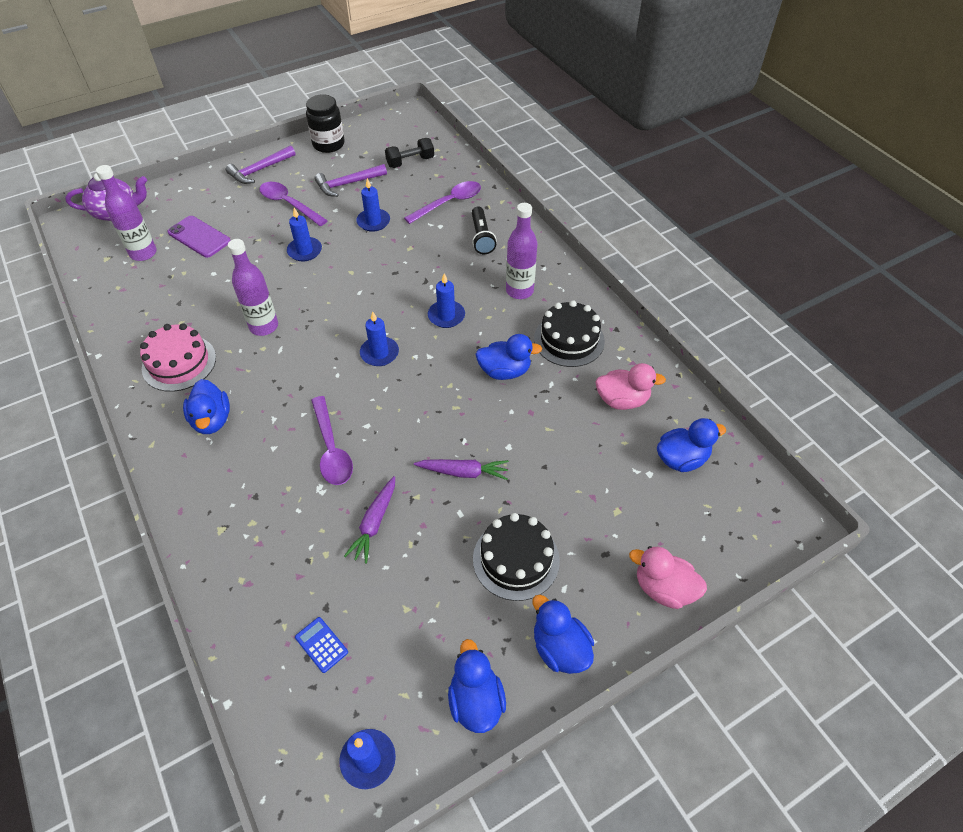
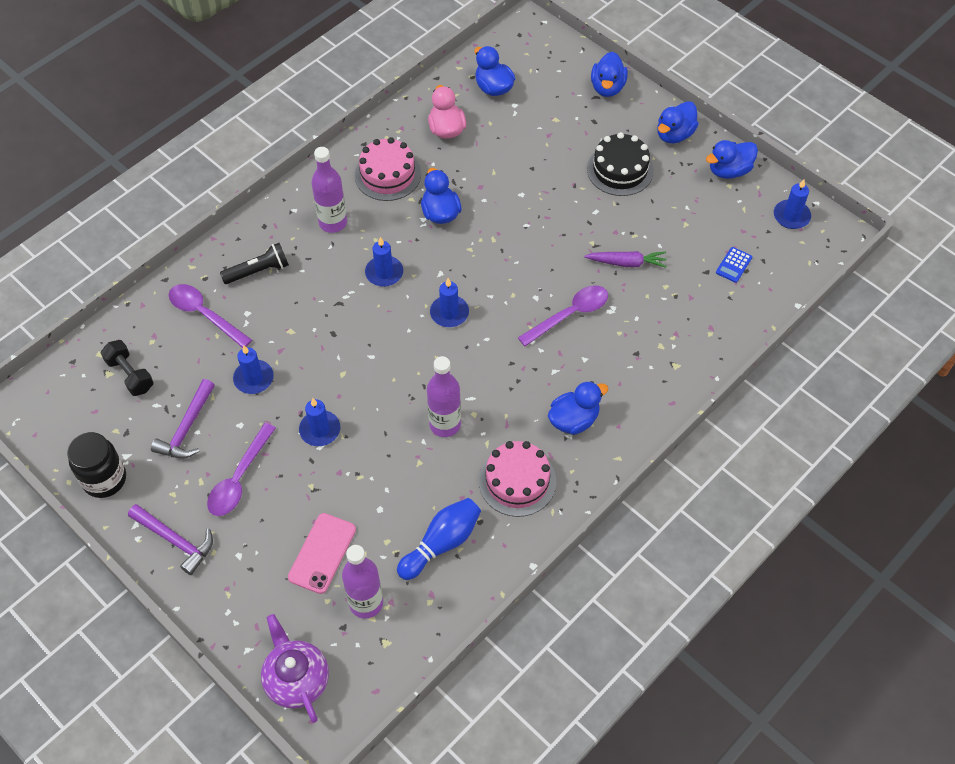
camera: 105 degrees left, 5 degrees up
purple phone [167,216,231,258] -> pink phone [288,513,356,594]
purple hammer [314,164,387,197] -> purple hammer turned 60 degrees clockwise [151,379,215,459]
purple carrot [414,459,509,480] -> none
black cake [534,300,605,367] -> pink cake [355,137,421,201]
pink duck [629,546,707,609] -> blue duck [591,52,628,97]
none -> blue bowling pin [397,498,481,580]

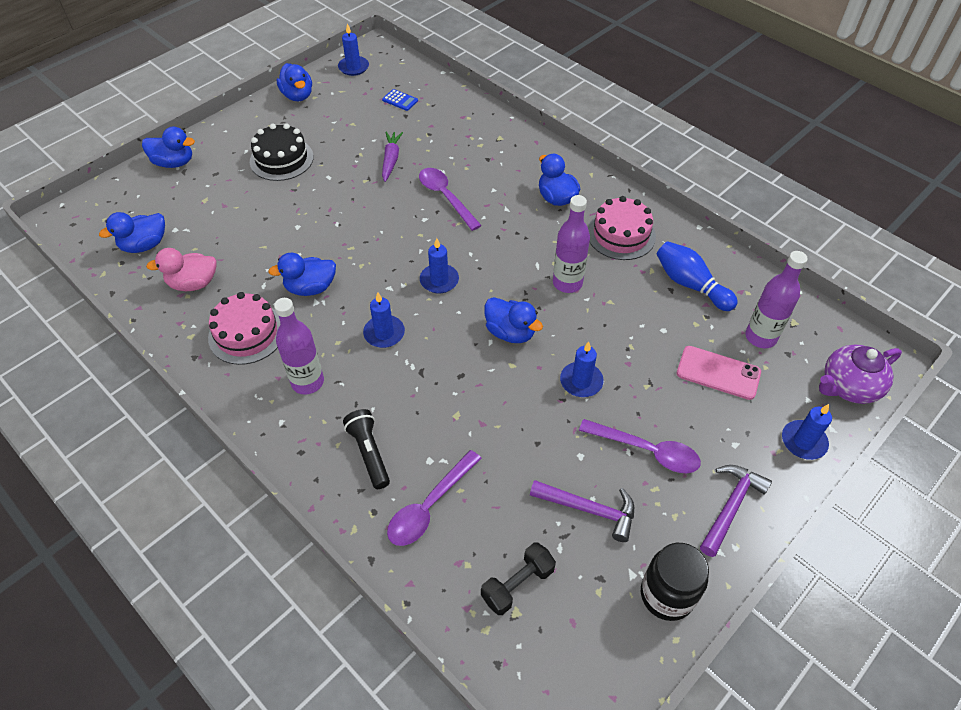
camera: 90 degrees left, 5 degrees down
blue candle [233,345,274,394] -> blue candle moved to [782,404,832,460]
blue duck [657,101,699,144] -> blue duck moved to [484,297,543,343]

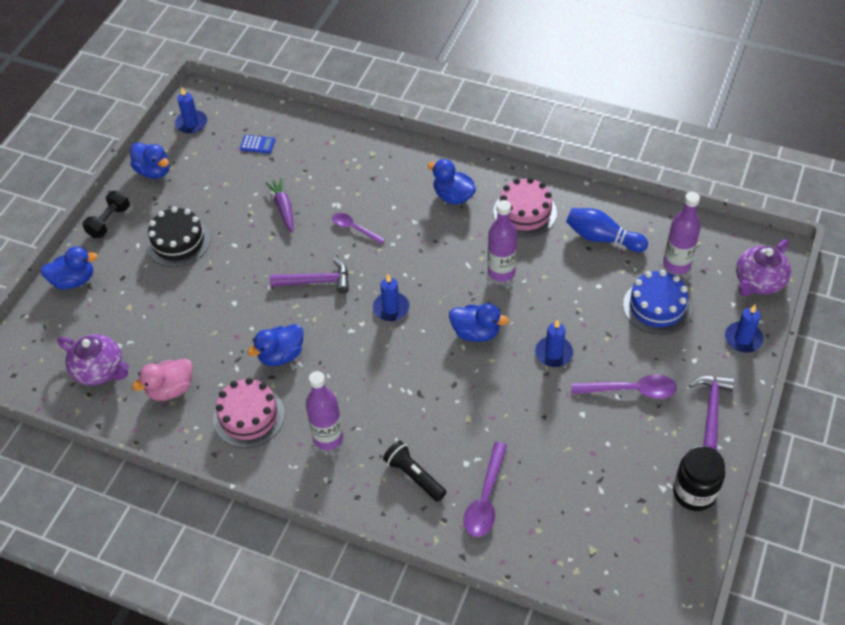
camera: 20 degrees left, 0 degrees up
blue duck [99,212,165,253] -> purple teapot [57,334,129,386]
blue candle [363,292,405,348] -> none
purple spoon [419,168,482,231] -> purple spoon [332,213,385,244], size x0.65
black dumbbell [481,542,556,615] -> black dumbbell moved to [82,190,130,238]
purple hammer [530,480,634,542] -> purple hammer moved to [270,259,349,293]
pink phone [677,346,761,400] -> blue cake [623,270,692,335]

